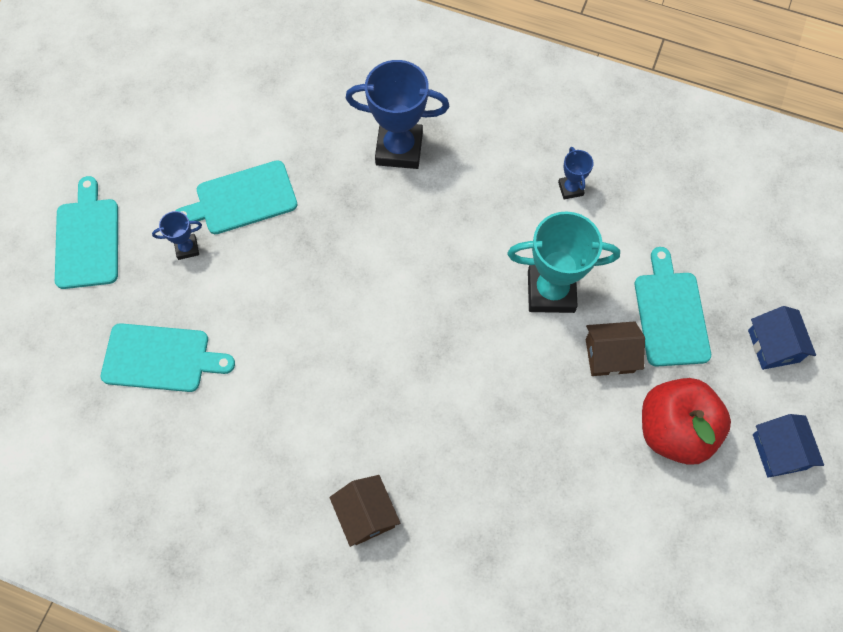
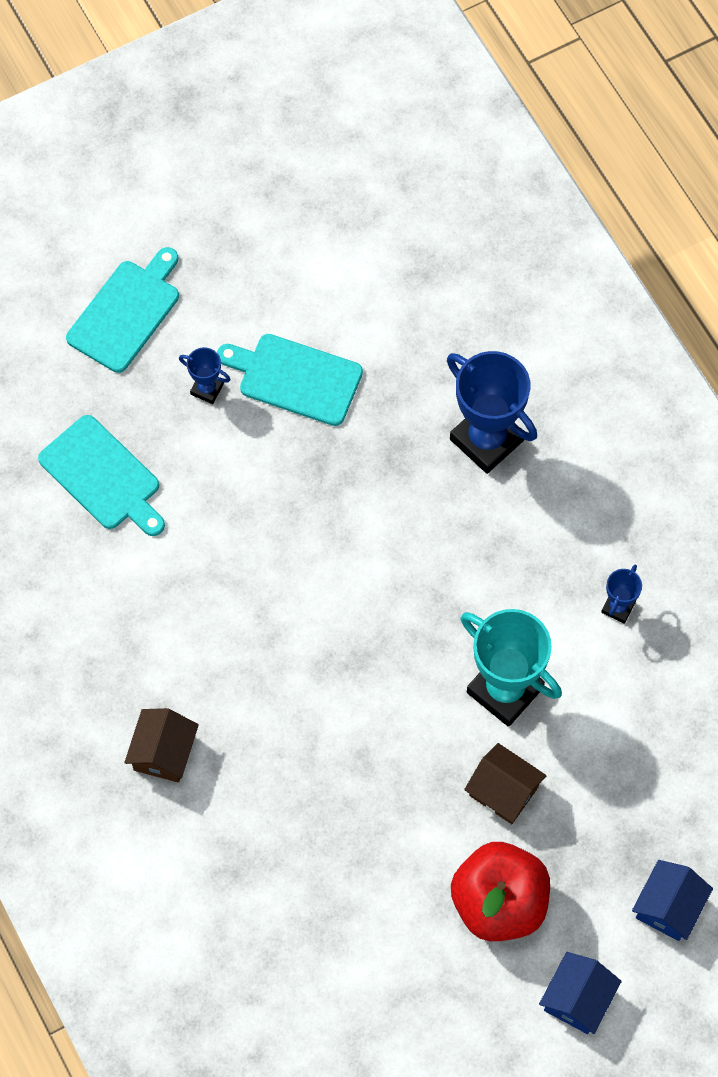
camera: 40 degrees right, 0 degrees up
turquoise cutting board [635,247,711,367] -> none

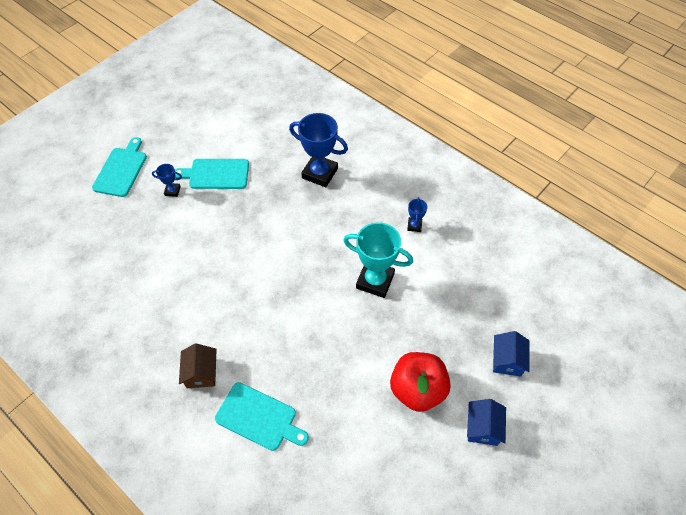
camera: 20 degrees left, 10 degrees down
turquoise cutting board [38,415,165,536] -> turquoise cutting board moved to [215,382,309,451]
brown house [464,743,547,824] -> none

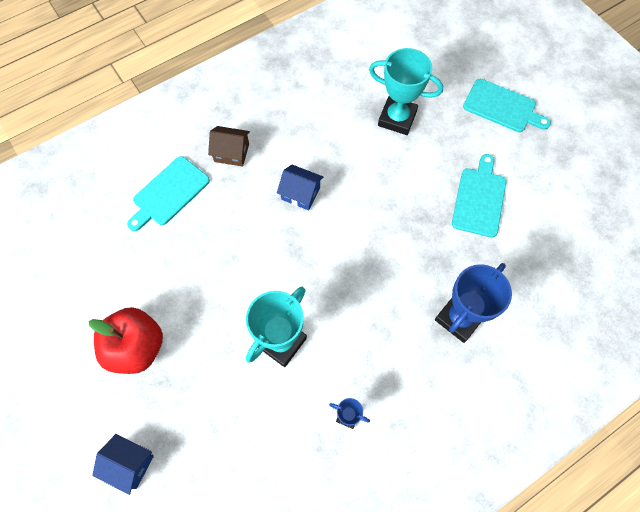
camera: 105 degrees right, 10 degrees up
blue trophy [152,164,182,197] -> none
blue house [467,399,506,446] -> blue house moved to [277,165,323,210]
none -> turquoise trophy [369,48,443,135]

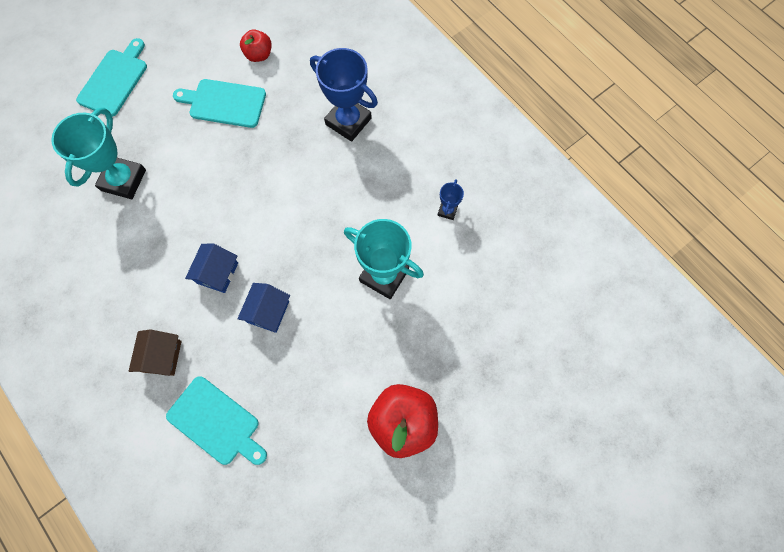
camera: 95 degrees left, 5 degrees up
blue house [92,434,154,495] -> blue house moved to [237,283,290,333]
none -> red apple [240,29,271,62]

